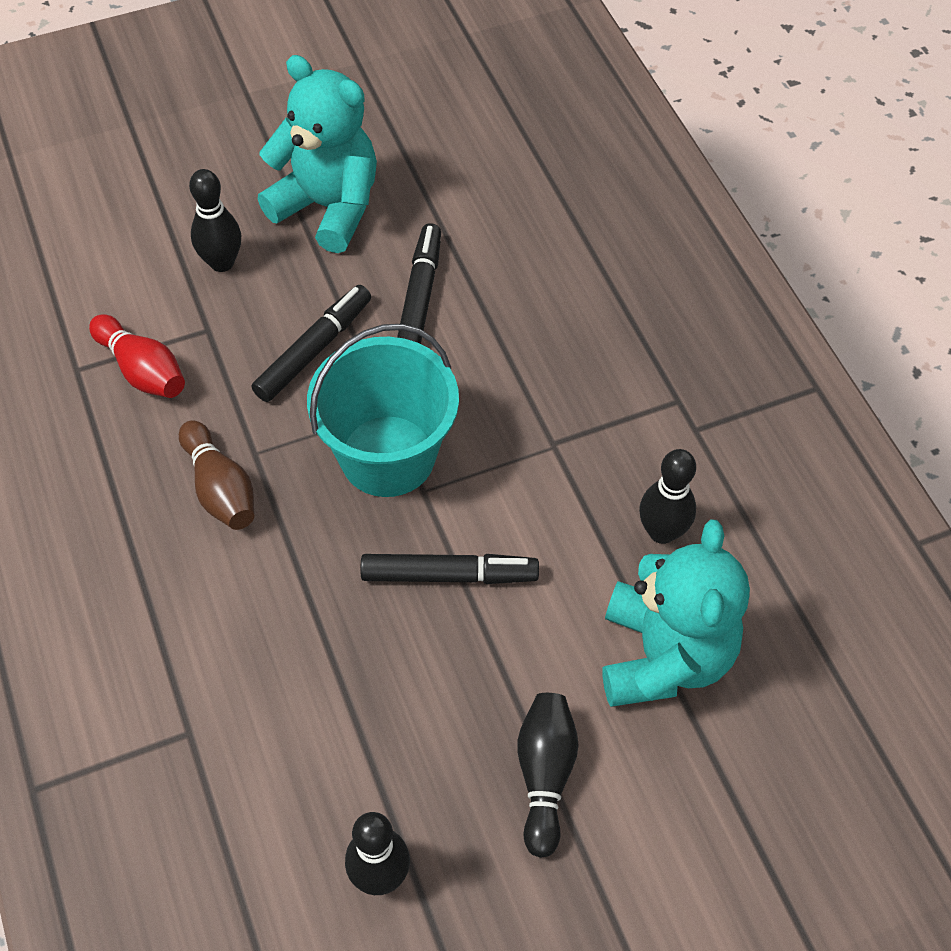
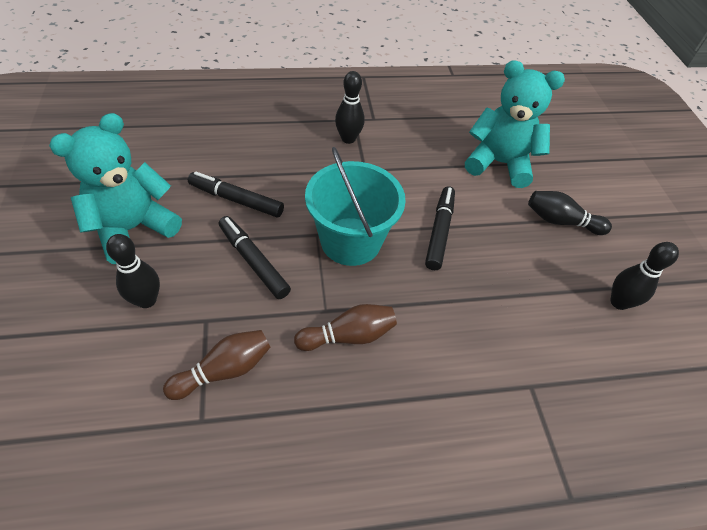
camera: 80 degrees left, 5 degrees down
red bowling pin [89,314,185,398] -> brown bowling pin [163,330,271,400]
black bowling pin [639,449,696,544] -> black bowling pin moved to [335,71,365,144]

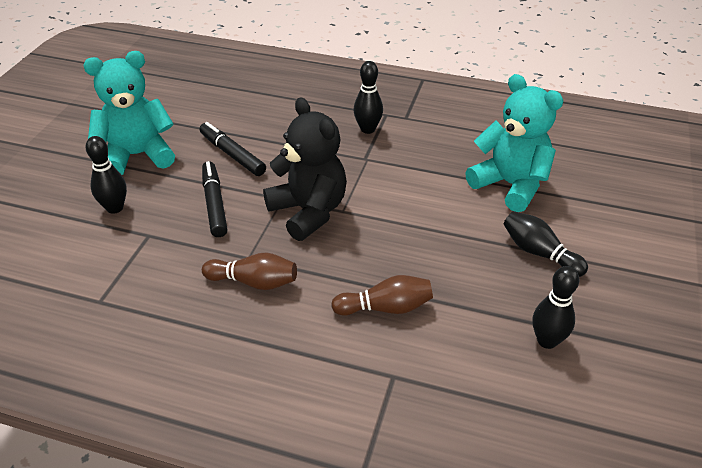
camera: 30 degrees right, 10 degrees down
brown bowling pin [163,330,271,400] -> brown bowling pin moved to [331,275,433,316]
turquoise bucket [305,147,406,266] -> black teddy bear [263,97,347,241]
black marker [425,186,455,270] -> none

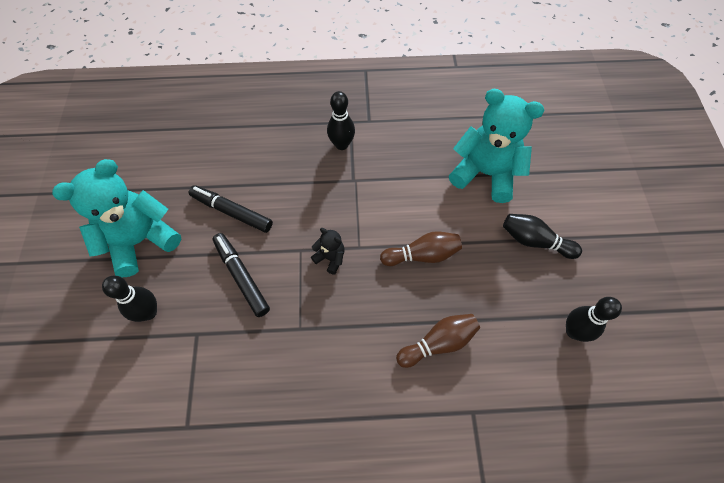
camera: 20 degrees left, 20 degrees up
brown bowling pin [202,252,297,290] -> brown bowling pin moved to [380,231,462,266]
black teddy bear [263,97,347,241] -> black teddy bear [311,228,345,274], size x0.44

